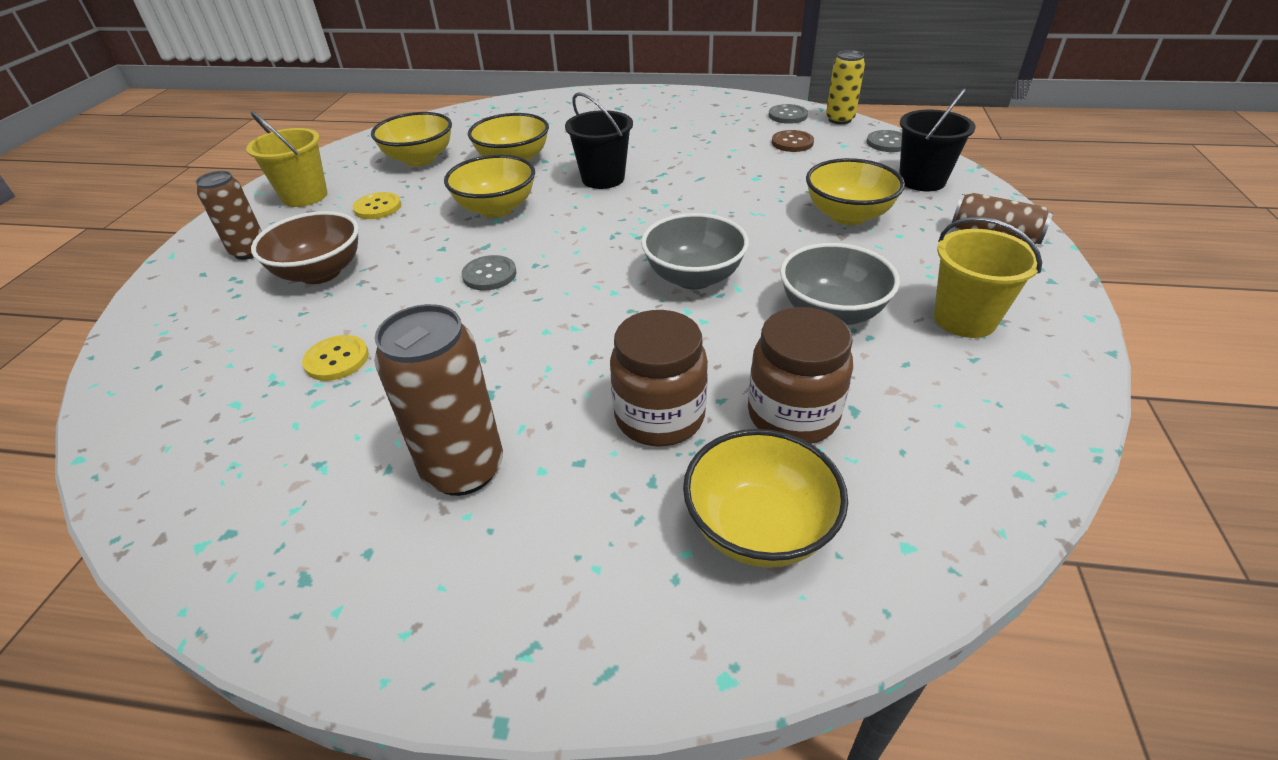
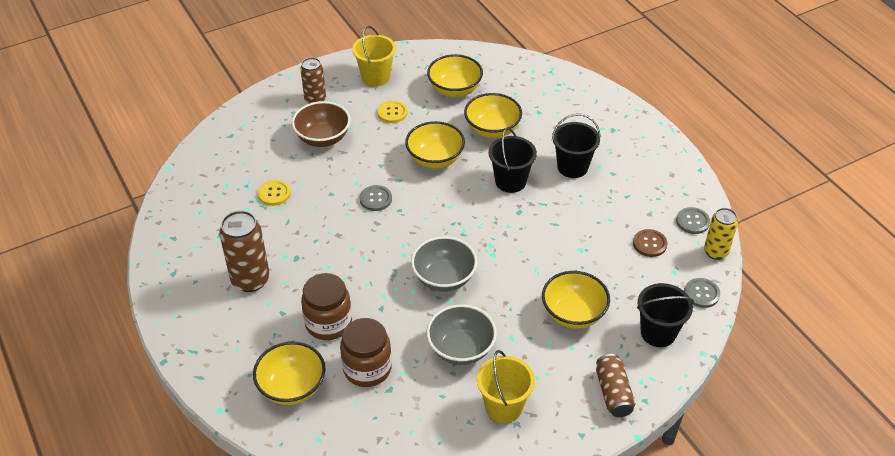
camera: 50 degrees right, 5 degrees up
none -> black bucket [552,113,601,178]

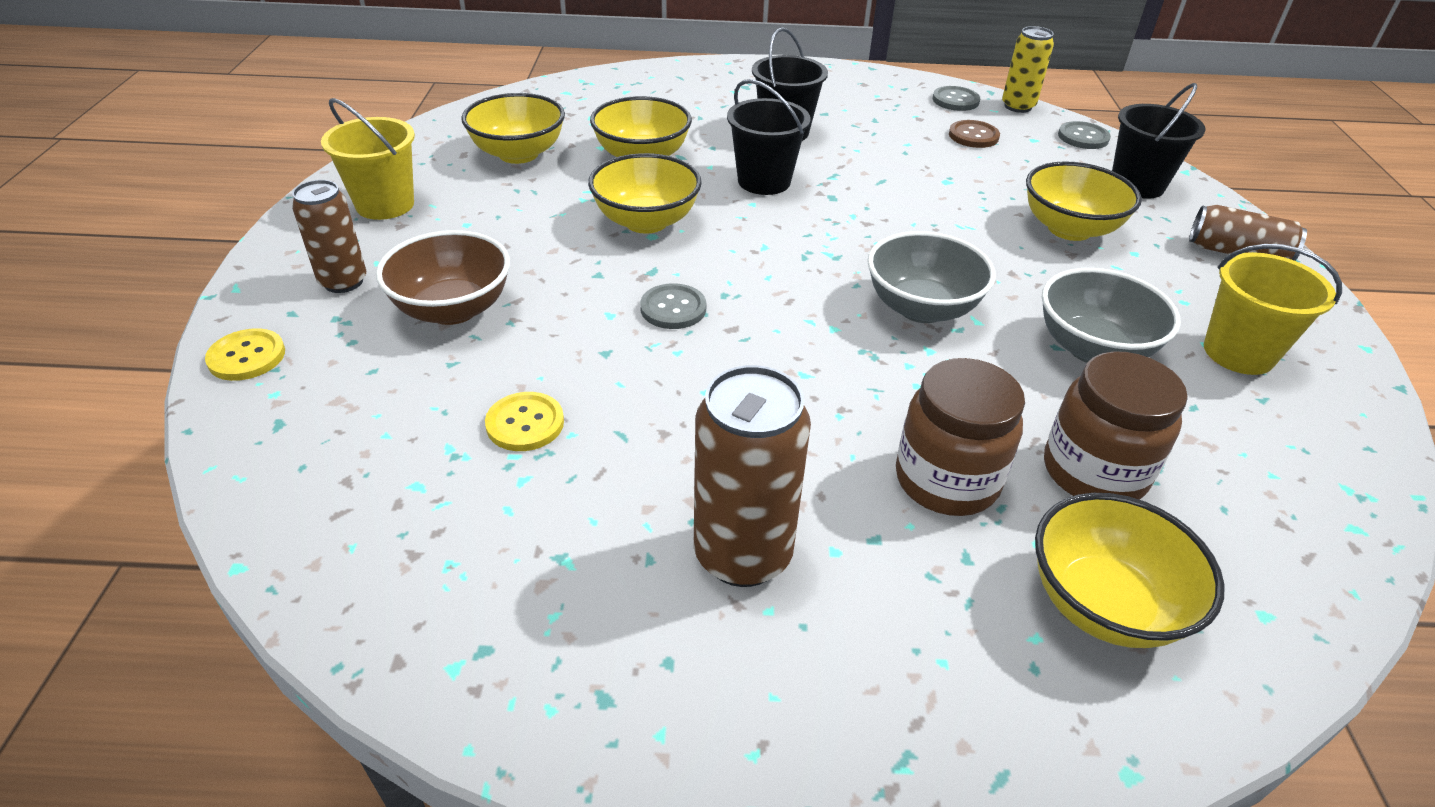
camera: 60 degrees left, 5 degrees down
yellow button [377,101,408,123] -> yellow button moved to [205,328,285,381]

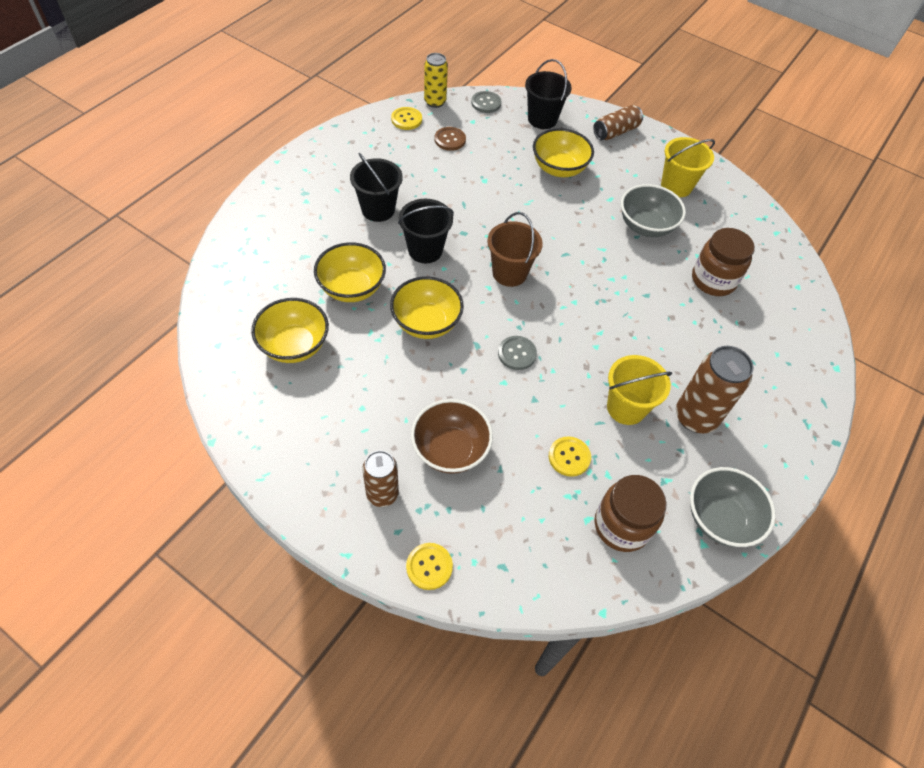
camera: 60 degrees left, 15 degrees up
yellow bucket [321,98,415,220] -> yellow bucket moved to [607,355,672,425]
grey bowl [867,231,996,323] -> grey bowl moved to [690,467,776,547]
brown jar [896,358,1025,516] -> brown jar moved to [595,475,667,552]
grey button [933,86,980,111] -> yellow button [391,107,422,130]
yellow bowl [1035,493,1225,648] -> none
none -> brown bucket [487,212,543,287]

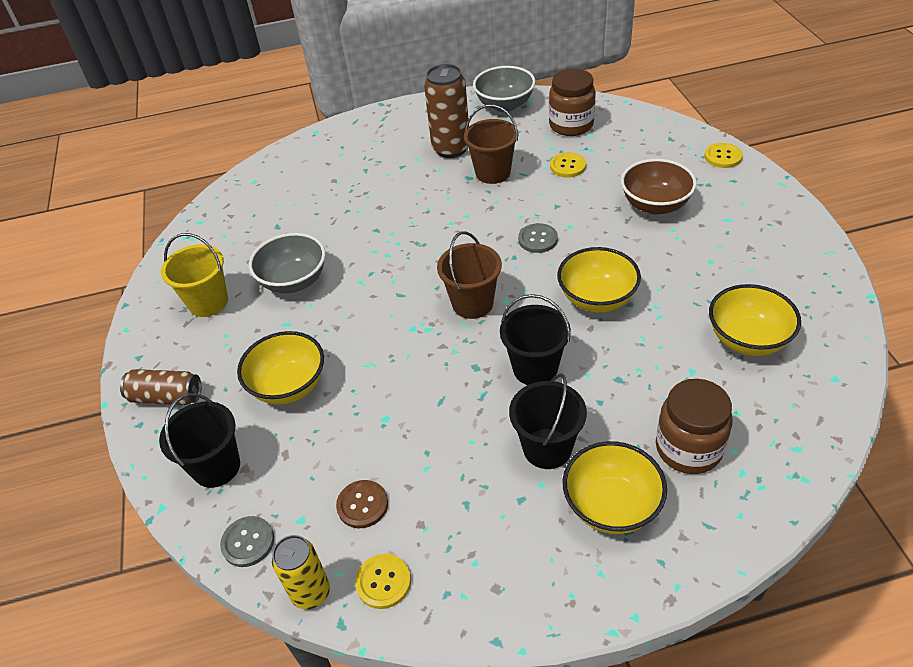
camera: 130 degrees left, 10 degrees down
yellow bowl [314,243,386,302] -> yellow bowl moved to [562,441,667,534]
brown can [363,451,399,507] -> none
yellow bucket [607,355,672,425] -> brown bucket [464,105,518,184]
brown jar [692,228,755,296] -> brown jar moved to [656,379,733,474]

